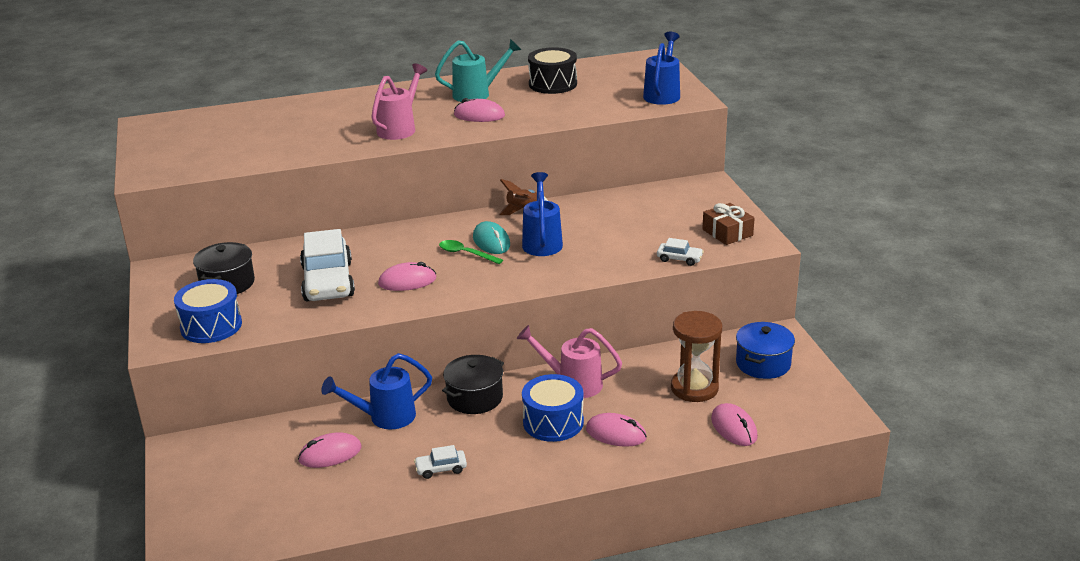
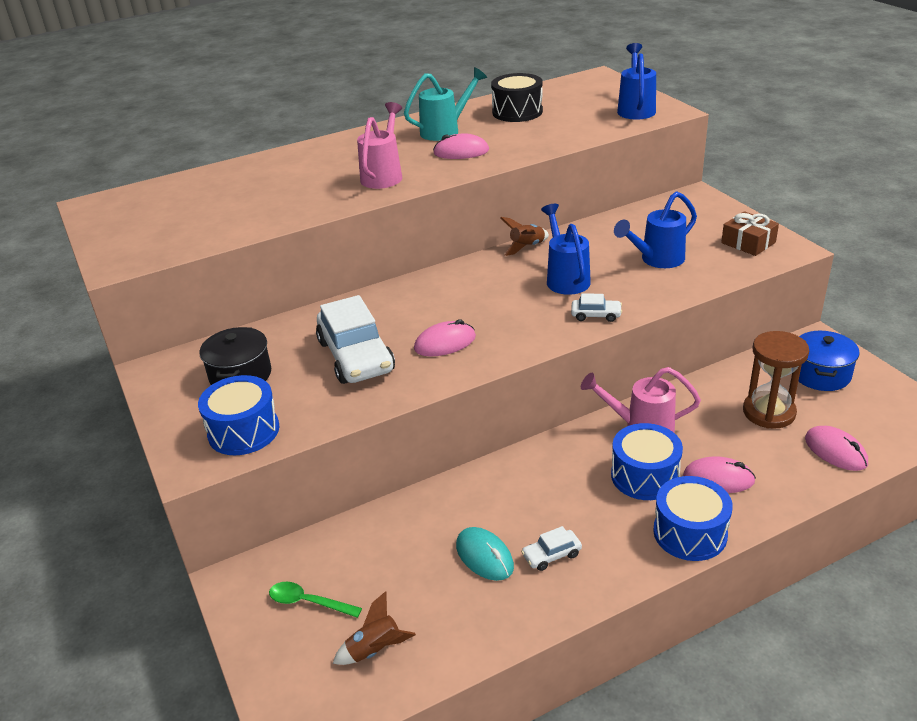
camera: 10 degrees left, 5 degrees up
pink mouse [298,432,362,468] -> none
blue watering can [321,353,432,429] -> blue watering can moved to [614,191,697,268]
green spoon [439,240,503,264] -> green spoon moved to [269,582,362,618]
black pot [442,355,504,414] -> none
turquoise mouse [473,221,510,254] -> turquoise mouse moved to [456,527,514,581]
white car [657,238,704,266] -> white car moved to [571,293,622,322]
none -> brown rocket [333,591,416,665]
none -> blue drum [653,476,733,561]

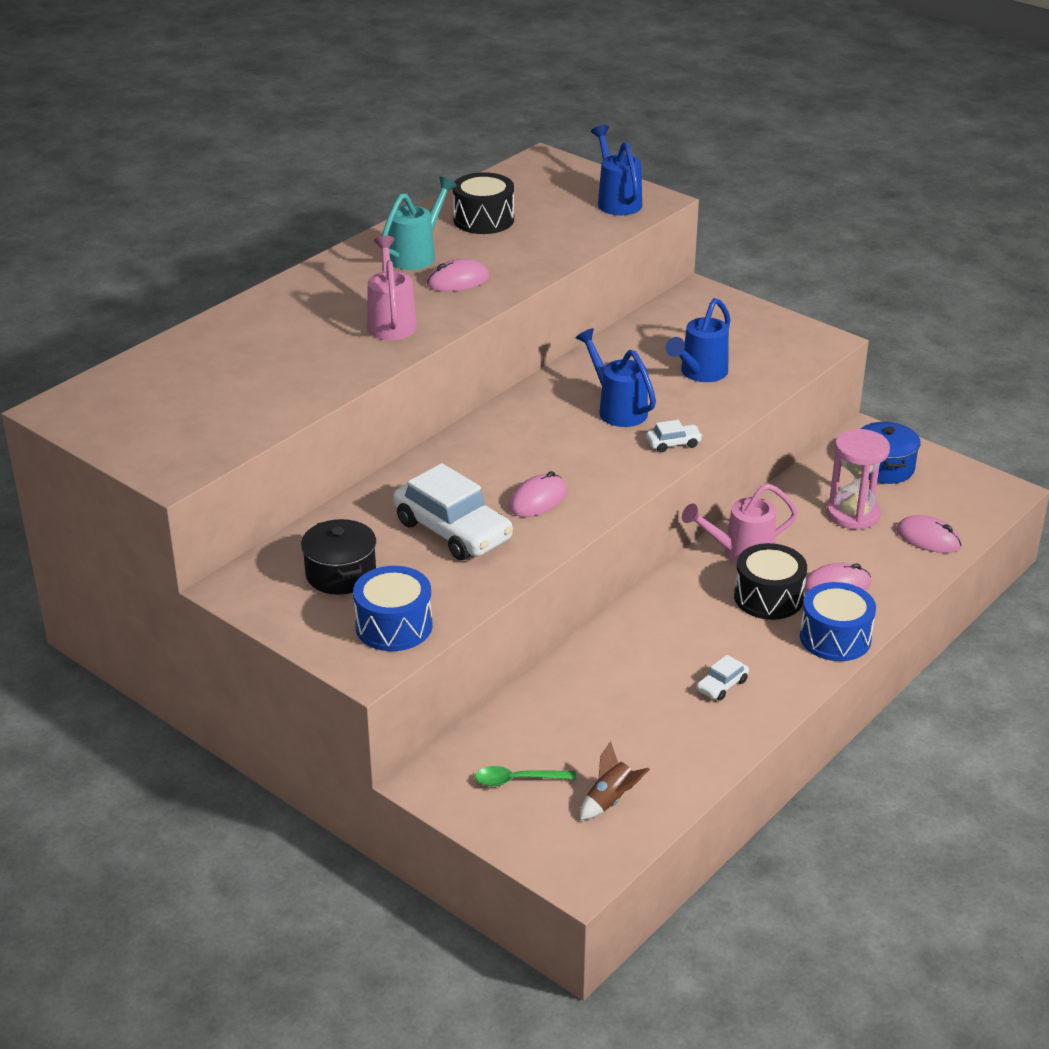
camera: 25 degrees left, 0 degrees up
turquoise mouse [456,527,514,581] -> none
brown rocket [500,217,549,256] -> none
blue drum [611,423,683,500] -> black drum [734,543,807,620]
brown gift [721,211,779,256] -> none
brown hourglass [743,331,809,429] -> pink hourglass [827,429,890,530]

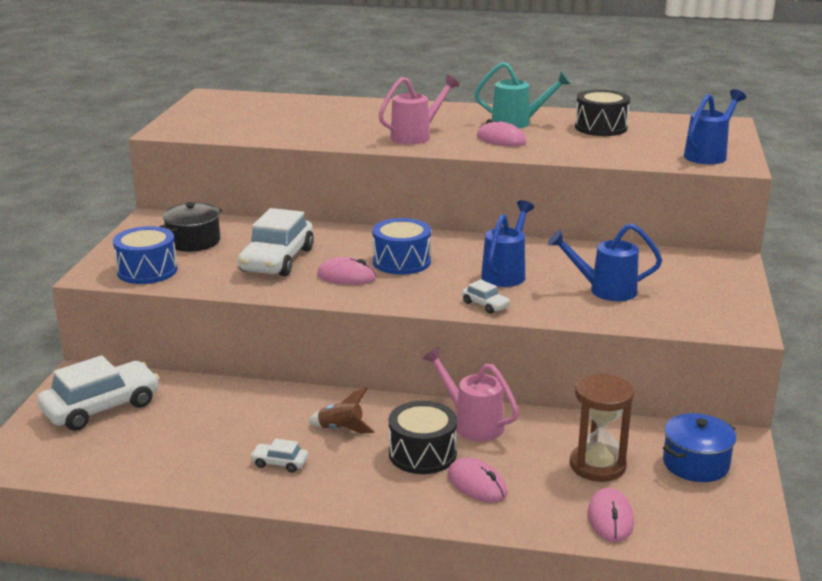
camera: 60 degrees right, 10 degrees down
green spoon [475,766,576,786] -> white car [37,355,160,431]
brown rocket [580,741,650,820] -> brown rocket moved to [308,387,375,434]
blue drum [800,582,876,661] -> blue drum moved to [372,218,431,275]
pink hourglass [827,429,890,530] -> brown hourglass [570,373,634,482]

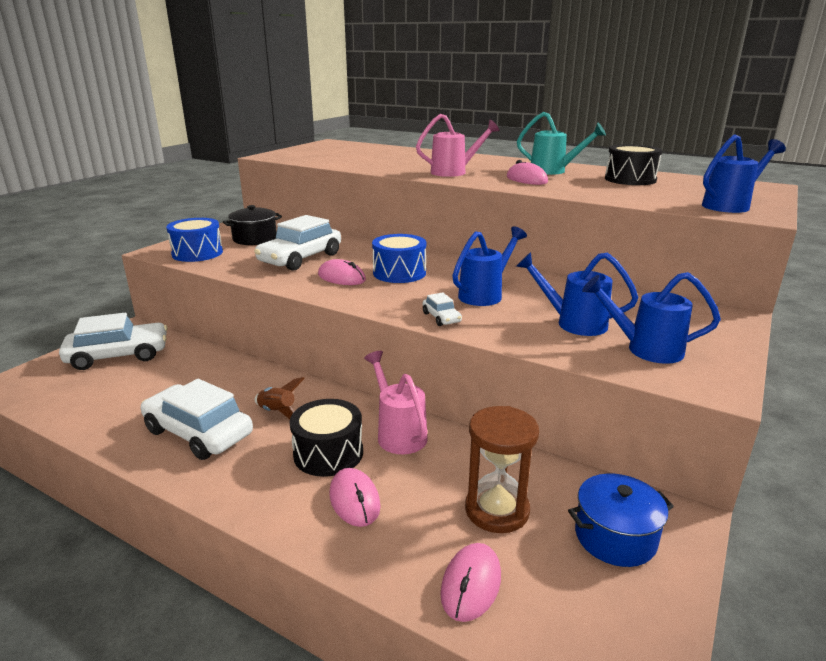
camera: 20 degrees right, 0 degrees up
white car [250,438,308,472] -> white car [141,379,253,460], size x2.25
none -> blue watering can [582,272,721,364]

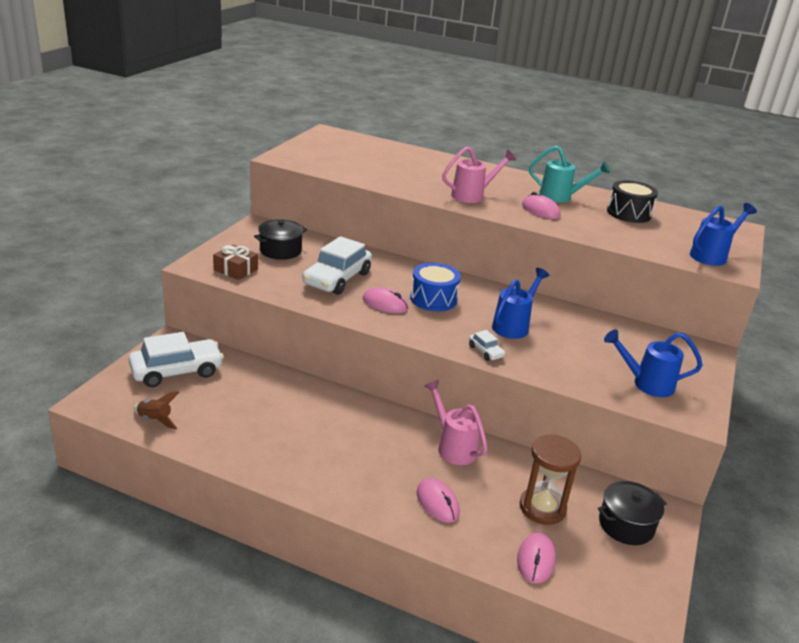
camera: 10 degrees left, 5 degrees up
white car [141,379,253,460] -> none
blue drum [166,218,223,262] -> brown gift [213,244,258,280]
brown rocket [254,377,305,419] -> brown rocket moved to [134,391,180,429]
black drum [290,399,363,477] -> none
blue watering can [516,252,638,336] -> none
blue pot [568,473,674,567] -> black pot [598,481,667,545]

